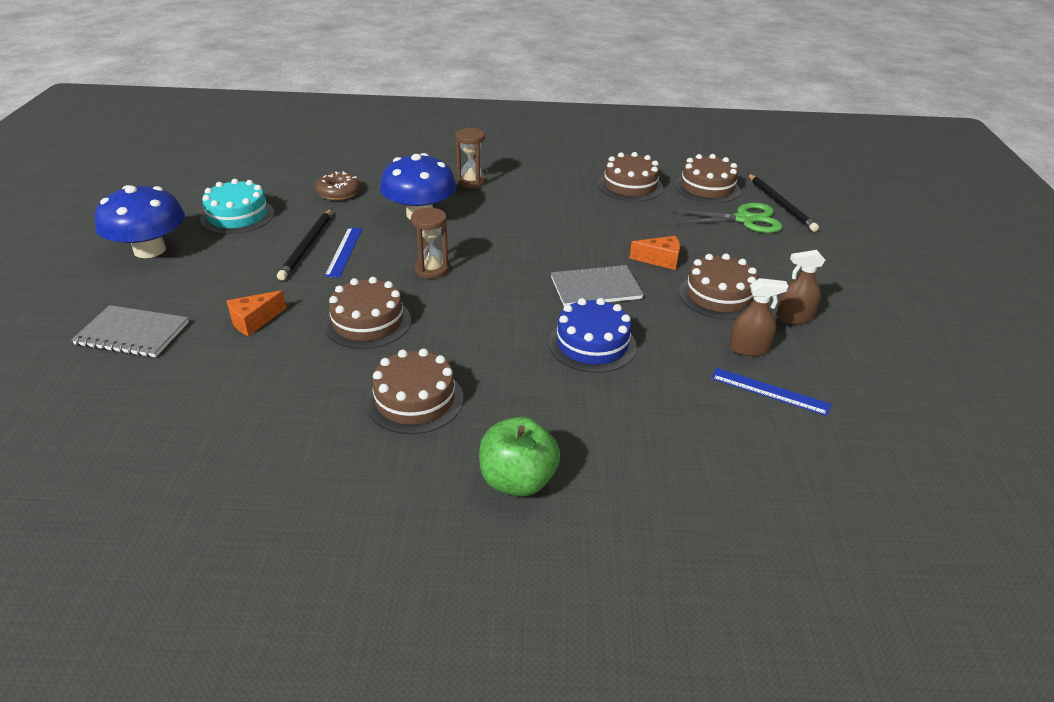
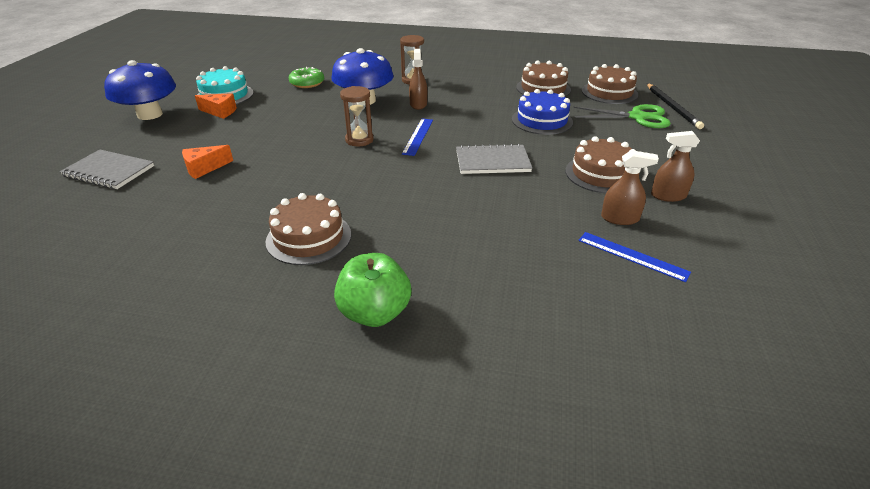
camera: 10 degrees right, 0 degrees up
black pencil [277,209,332,280] -> none
brown donut [315,171,361,200] -> green donut [289,67,324,88]
brown cake [324,277,411,349] -> none
blue ruler [325,228,362,277] -> blue ruler moved to [402,119,433,156]
blue cake [549,298,637,373] -> blue cake moved to [512,89,573,135]
orange cheese [629,236,680,270] -> orange cheese moved to [195,93,237,119]
none -> brown spray bottle [409,49,427,110]

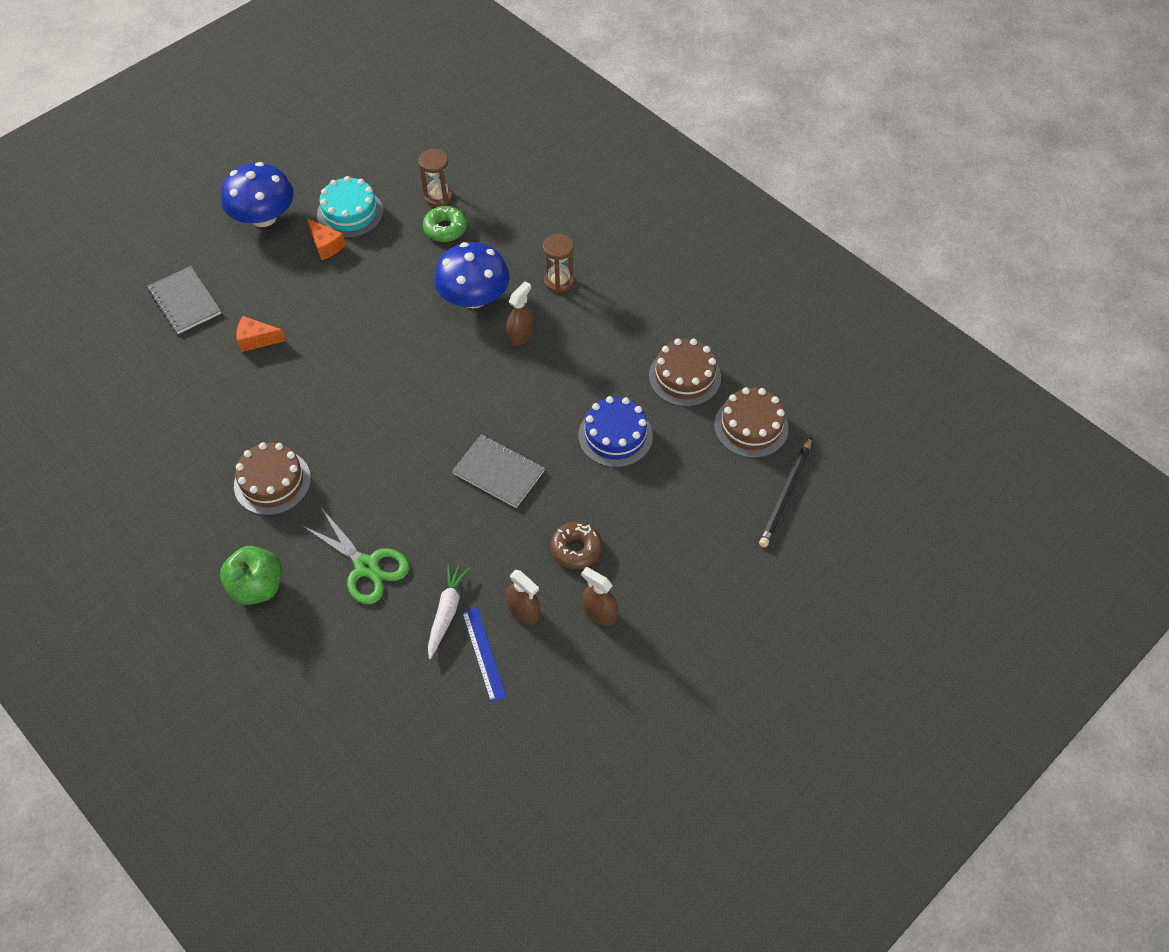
camera: 35 degrees right, 20 degrees up
brown hourglass [340,86,374,146] -> brown hourglass moved to [419,149,453,207]
blue ruler [402,119,433,156] -> none
brown cake [565,136,636,193] -> brown donut [550,521,602,569]
green scissors [573,104,671,128] -> green scissors moved to [301,509,410,604]
none -> white carrot [428,563,470,659]

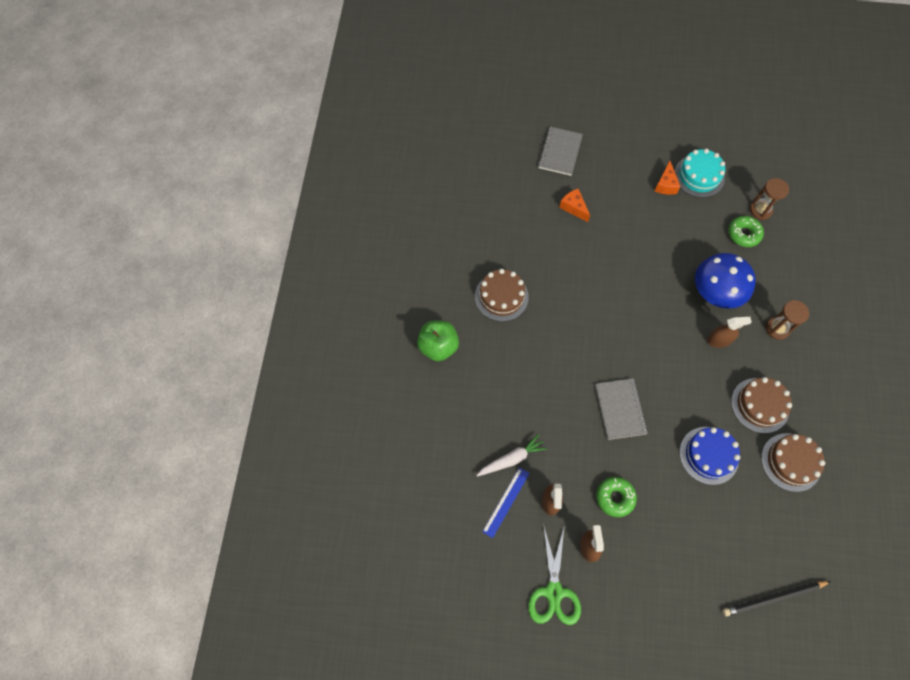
camera: 50 degrees right, 10 degrees up
blue mushroom [221,162,294,227] -> none
green scissors [301,509,410,604] -> green scissors moved to [528,524,581,625]
brown donut [550,521,602,569] -> green donut [596,477,637,517]
brown cake [714,387,789,458] -> brown cake moved to [731,377,792,433]

